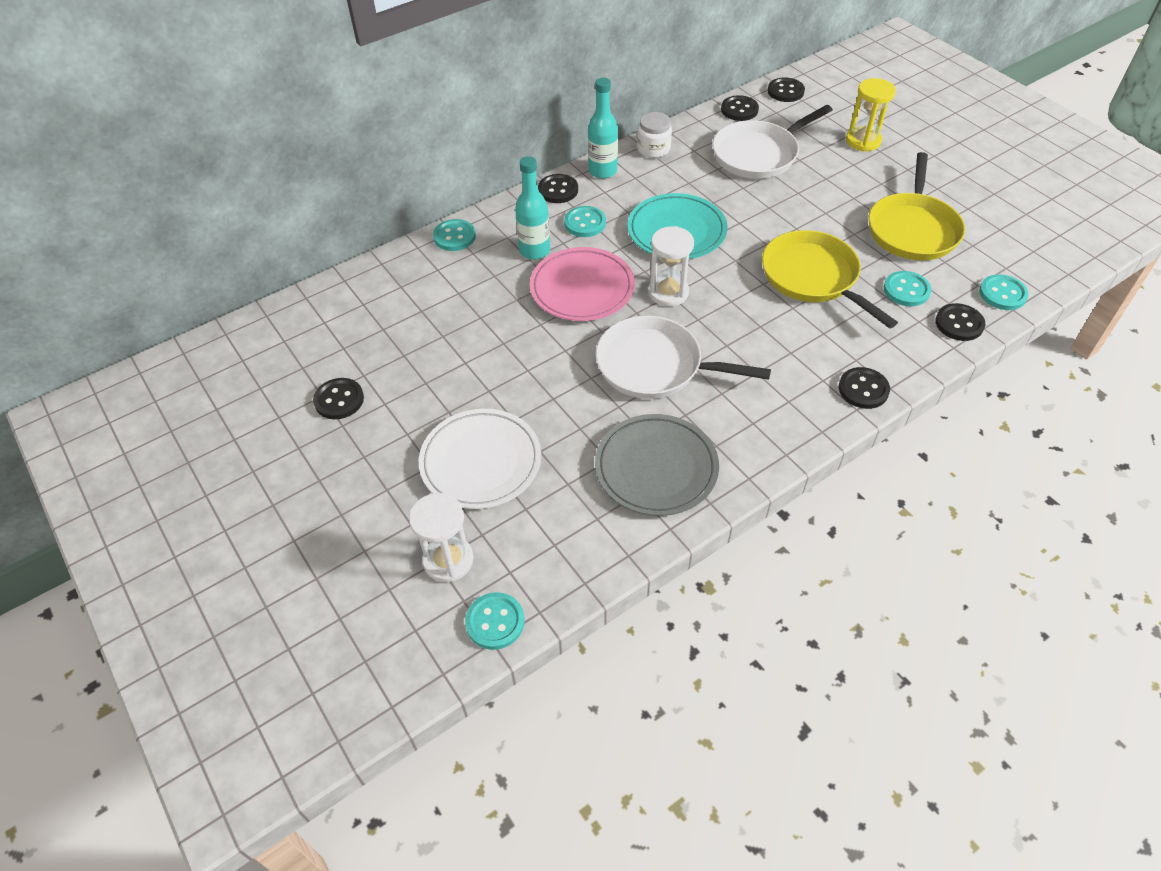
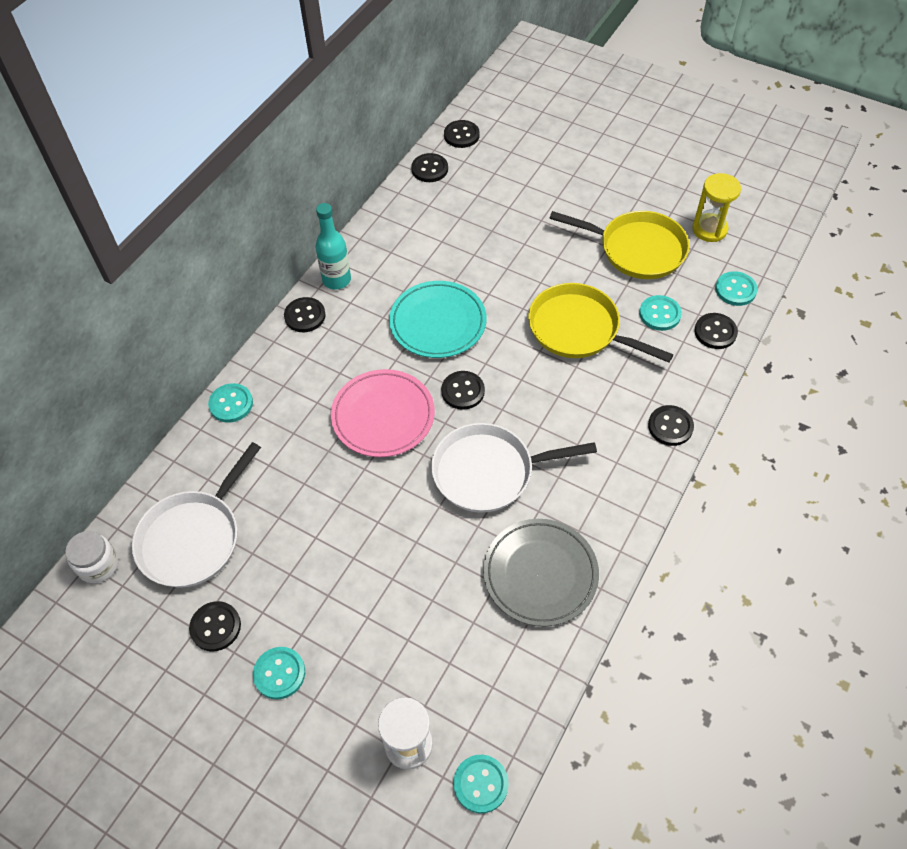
camera: 25 degrees left, 5 degrees up
white plate [419,409,541,509] -> none
turquoise bottle [515,156,550,260] -> none
turquoise button [564,206,606,237] -> turquoise button moved to [253,647,305,699]
white jar [637,112,672,158] -> white jar moved to [65,531,119,583]
white hourglass [649,226,694,306] -> black button [441,371,485,410]
white pan [712,105,833,179] -> white pan moved to [132,442,261,588]
yellow hourglass [846,78,896,152] -> yellow hourglass moved to [692,173,741,242]
yellow pan [869,152,965,260] -> yellow pan turned 60 degrees counterclockwise [549,211,690,279]

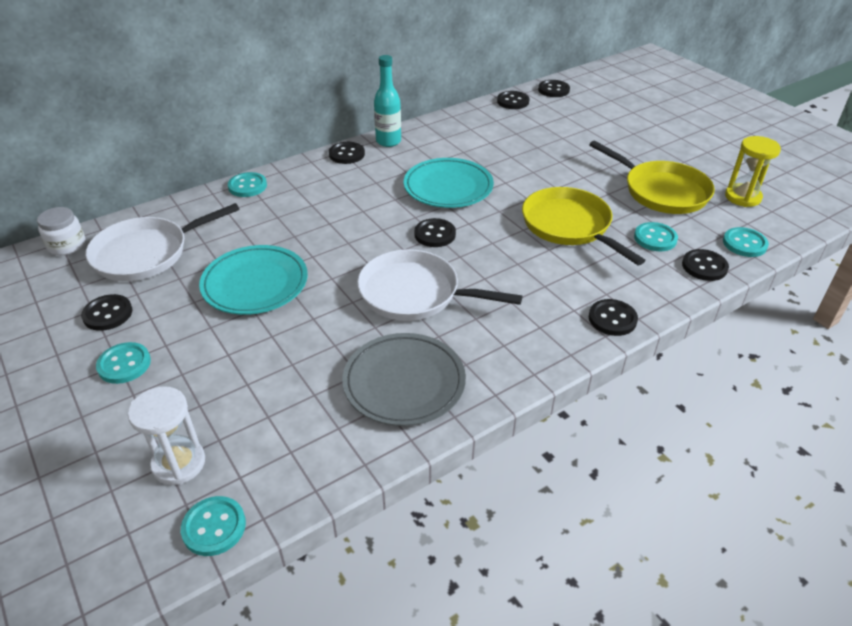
camera: 25 degrees right, 15 degrees down
pink plate [331,369,435,457] -> none
none -> turquoise plate [199,245,308,315]

